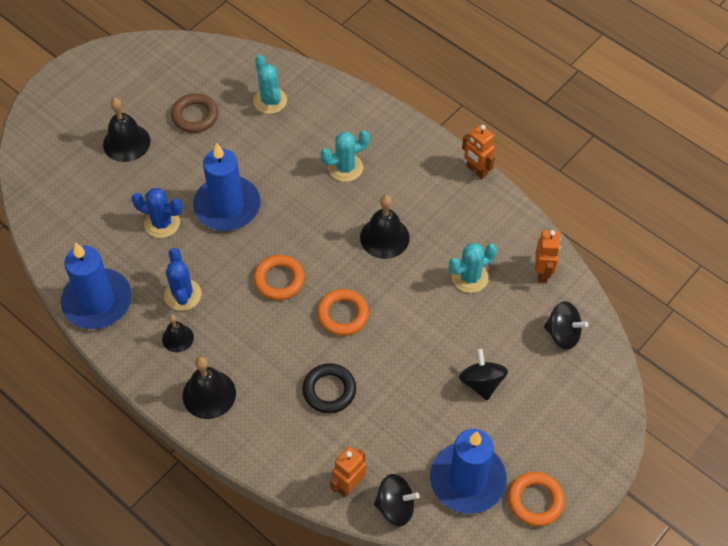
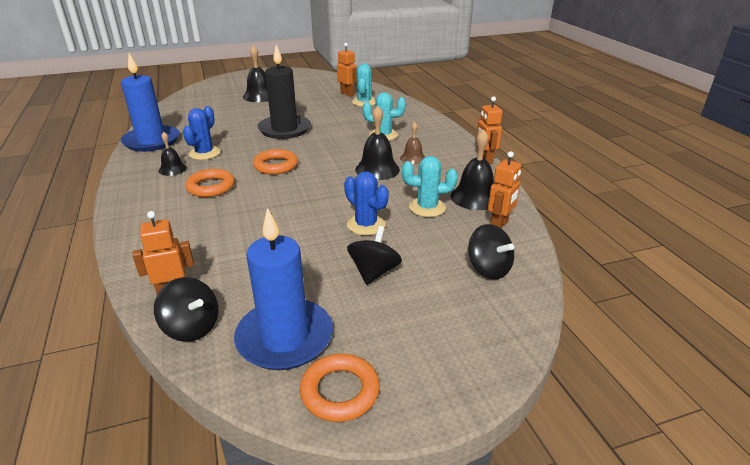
camera: 30 degrees right, 25 degrees down
blue cactus [132,188,183,238] -> blue cactus moved to [344,171,389,236]
brown ring [171,93,218,133] -> none
black bell [183,356,236,419] -> black bell moved to [451,129,494,210]
blue candle [193,143,261,231] -> black candle [257,45,311,139]
black ring [302,363,356,413] -> none
orange ring [317,289,369,336] -> orange ring moved to [185,169,235,197]
none -> orange robot [337,43,357,97]
none -> brown bell [400,122,425,164]

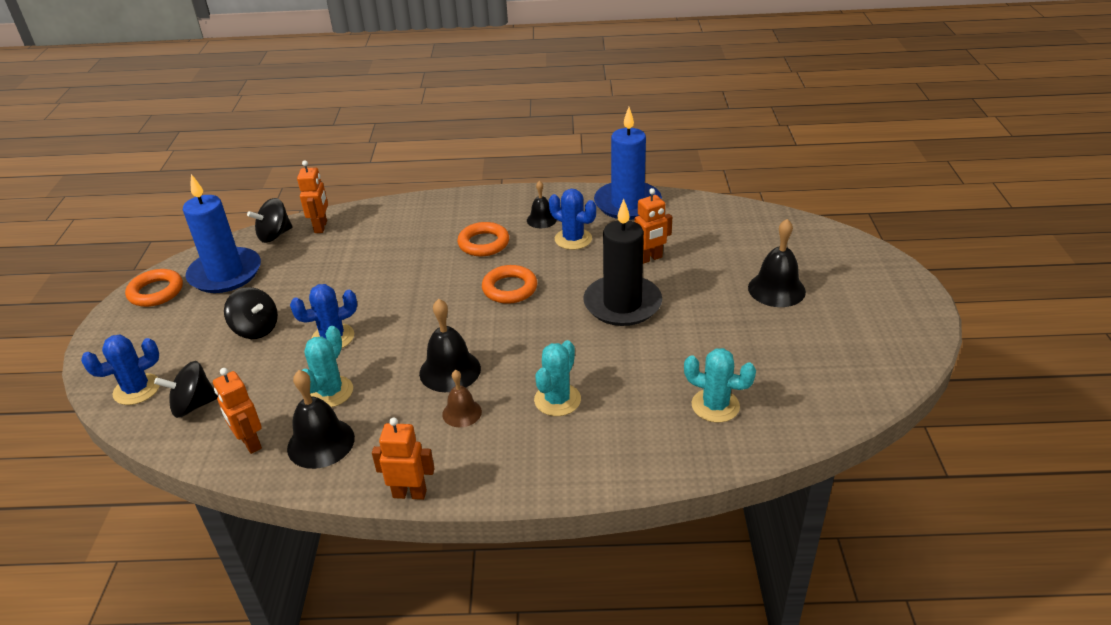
camera: 110 degrees right, 5 degrees up
orange robot [337,43,357,97] -> orange robot moved to [635,188,672,264]
none -> blue cactus [81,335,160,405]

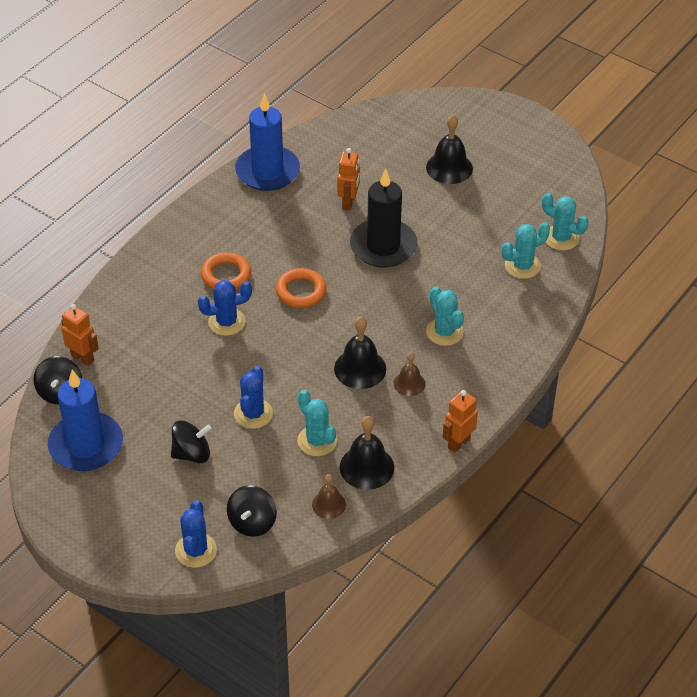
camera: 55 degrees left, 10 degrees up
orange ring [125,269,183,307] -> none
orange robot [213,368,262,454] -> brown bell [312,474,346,519]
black bell [527,181,557,228] -> none
blue cactus [549,189,596,250] -> blue cactus moved to [198,280,252,336]
none -> turquoise cactus [542,193,589,250]

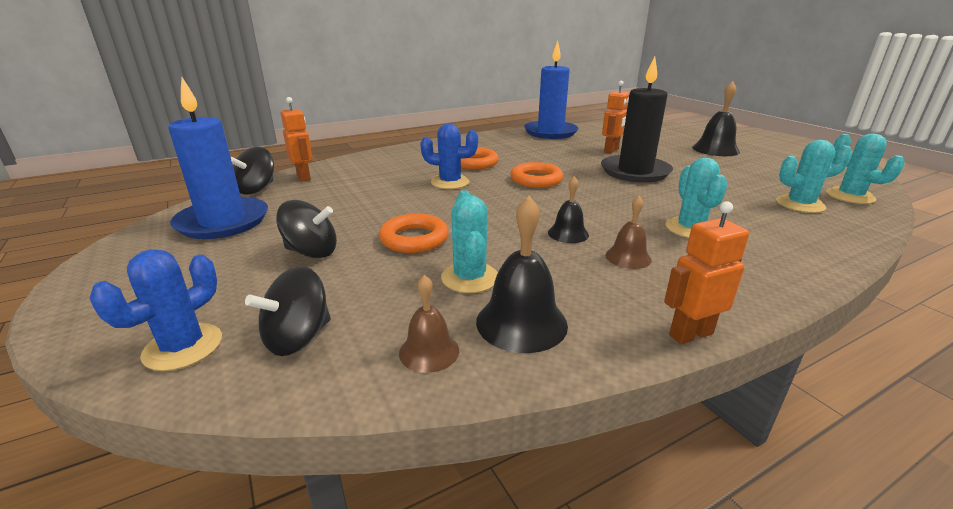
camera: 25 degrees right, 20 degrees down
blue cactus [234,366,273,429] -> orange ring [379,214,449,253]
black bell [334,317,386,389] -> black bell [548,176,589,243], size x0.61

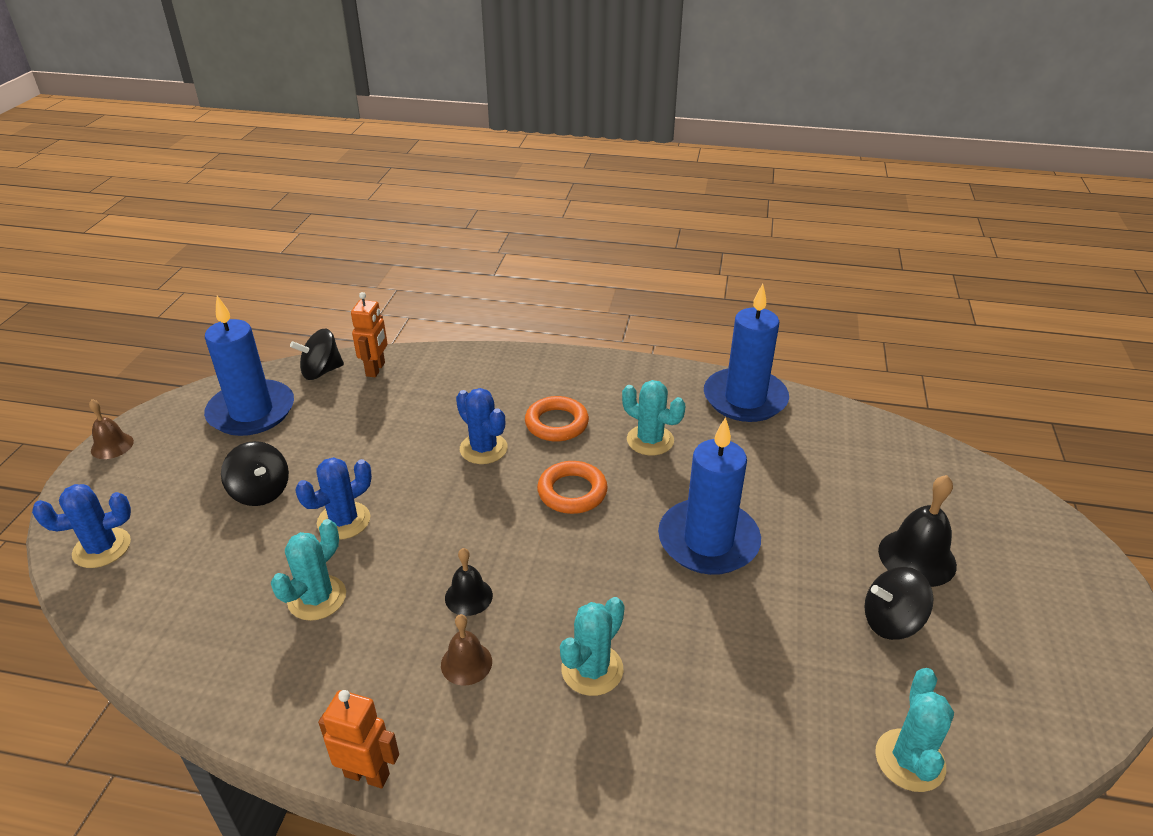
camera: 40 degrees right, 10 degrees up
black spinning top [245,266,331,356] -> black spinning top moved to [864,567,934,640]
orange ring [379,214,449,253] -> blue cactus [295,457,372,540]
brown bell [399,275,459,373] -> brown bell moved to [89,399,134,459]
black bell [476,196,568,353] -> none
black candle [601,56,673,183] -> blue candle [658,417,761,575]
orange robot [602,81,630,153] -> none
turquoise cactus [776,140,852,213] -> turquoise cactus moved to [622,380,685,455]

